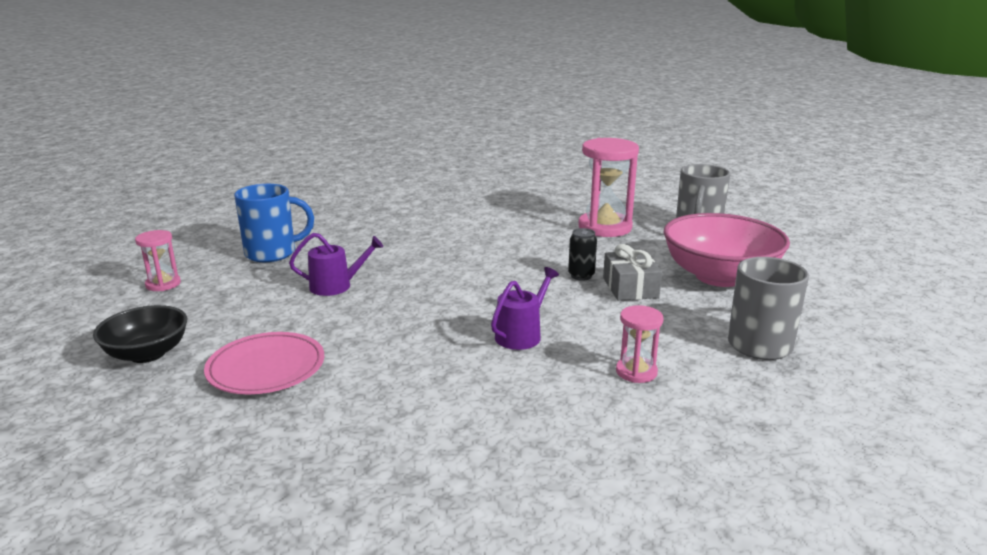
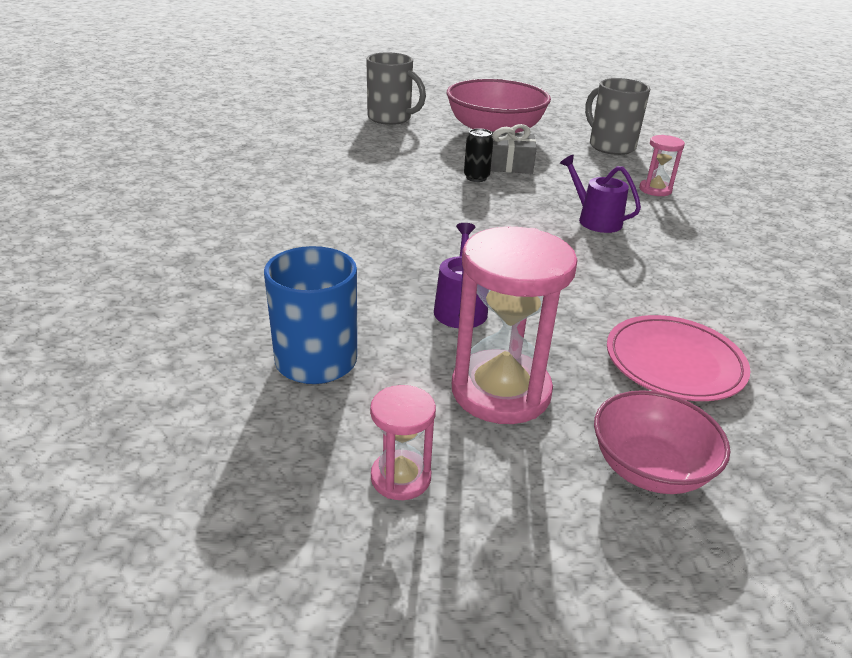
camera: 80 degrees left, 10 degrees up
black bowl [93,305,187,363] -> pink bowl [594,390,730,494]
pink hourglass [578,138,639,237] -> pink hourglass moved to [452,227,578,424]

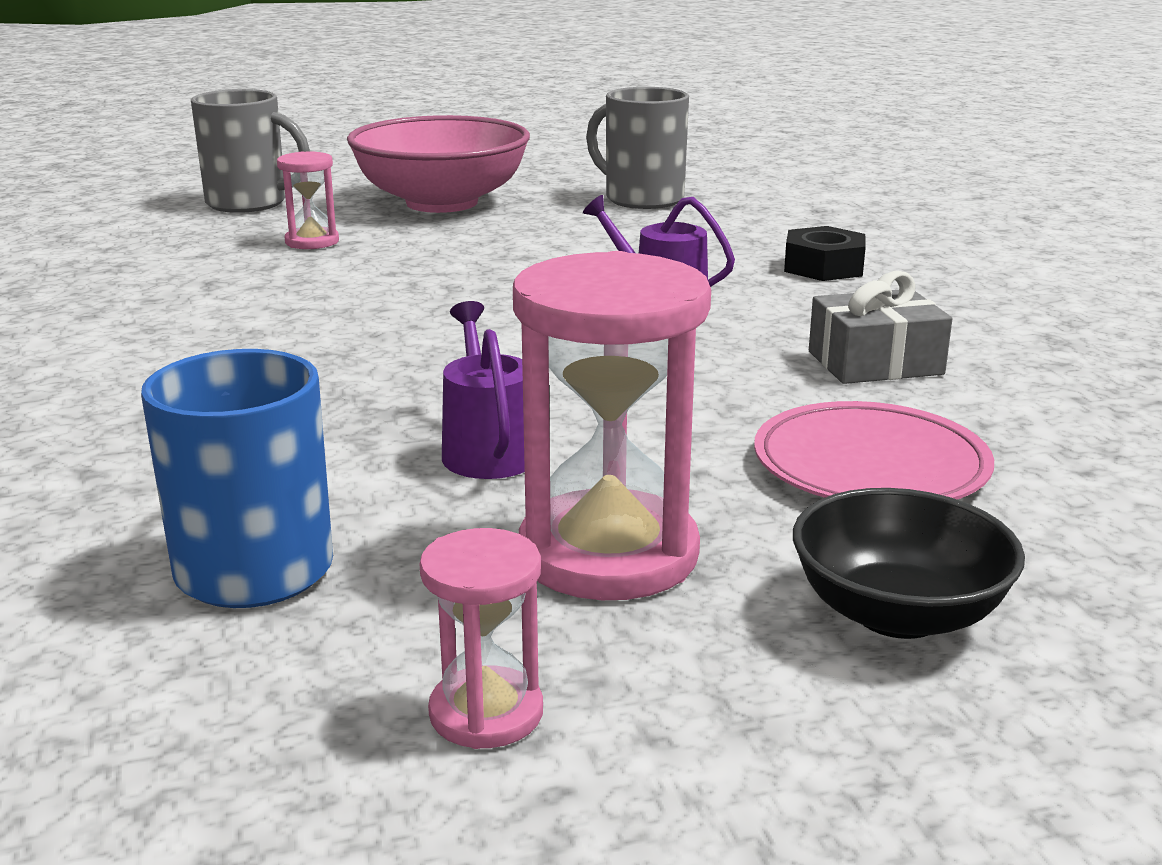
camera: 15 degrees left, 10 degrees down
black can [464,128,493,182] -> none
grey gift [490,124,537,174] -> grey gift moved to [809,271,952,384]
pink bowl [594,390,730,494] -> black bowl [793,488,1025,639]
pink hourglass [639,135,685,196] -> pink hourglass moved to [277,151,339,249]
none -> black nut [784,226,866,281]

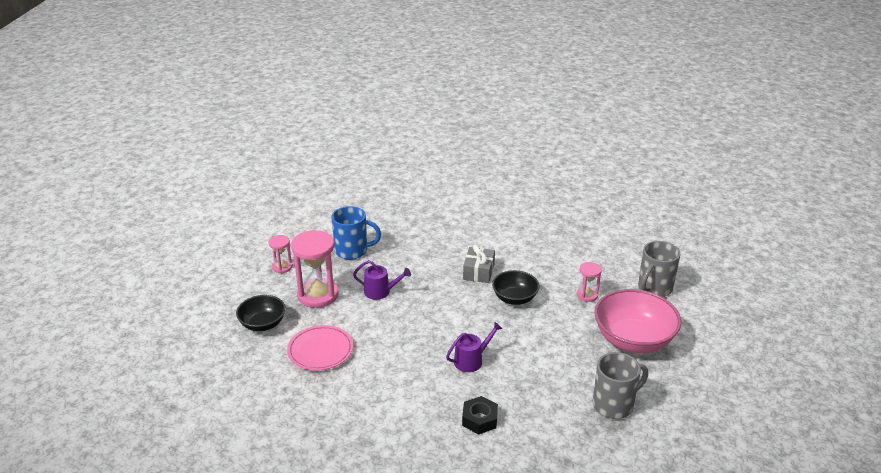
camera: 115 degrees right, 10 degrees up
grey gift [809,271,952,384] -> grey gift moved to [463,245,495,283]
none -> black bowl [492,270,539,305]

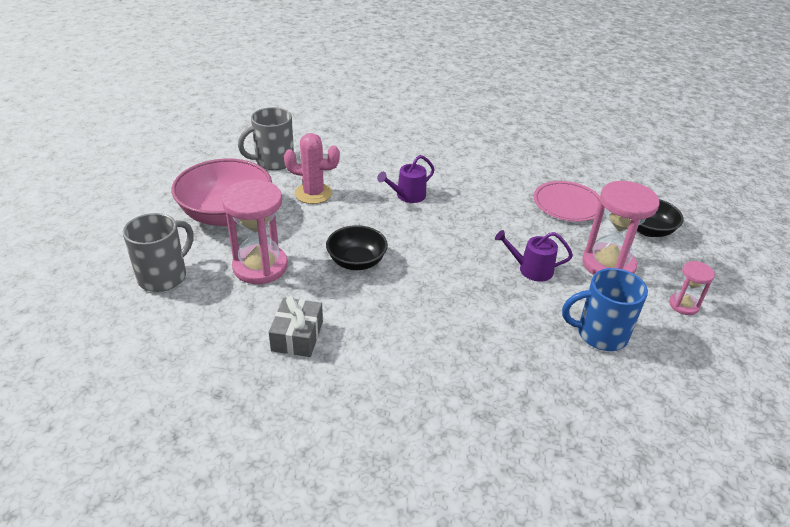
camera: 175 degrees right, 5 degrees up
black nut [462,396,498,435] -> none
grey gift [463,245,495,283] -> grey gift moved to [269,296,323,357]
pink hourglass [577,262,602,302] -> pink hourglass [222,180,288,284], size x1.93
none -> pink cactus [284,133,340,204]

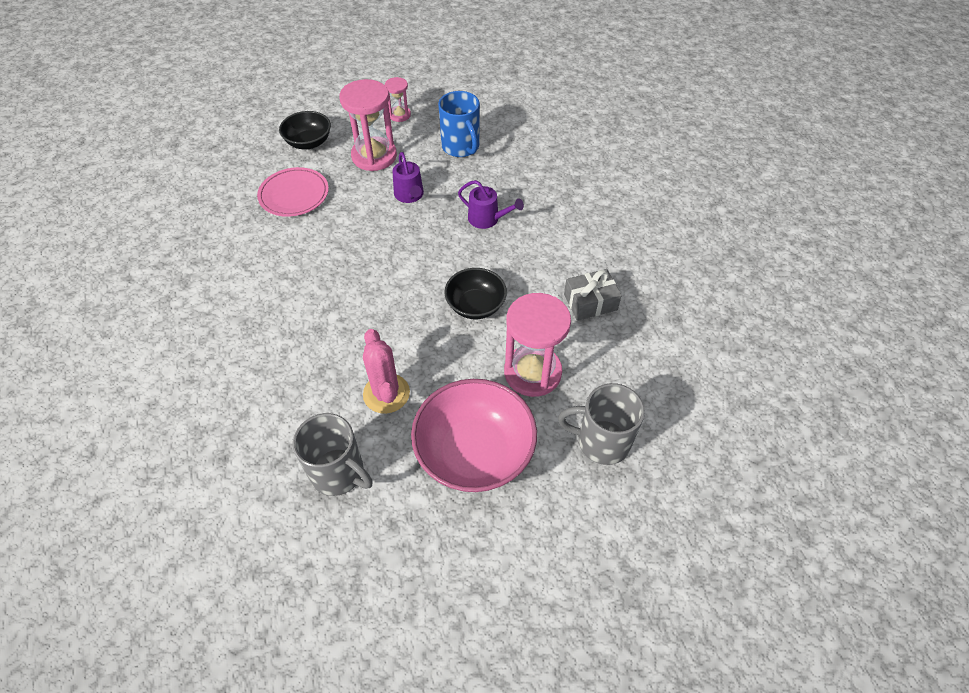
camera: 115 degrees left, 15 degrees up
purple watering can [377,155,435,203] -> purple watering can moved to [458,180,524,229]

